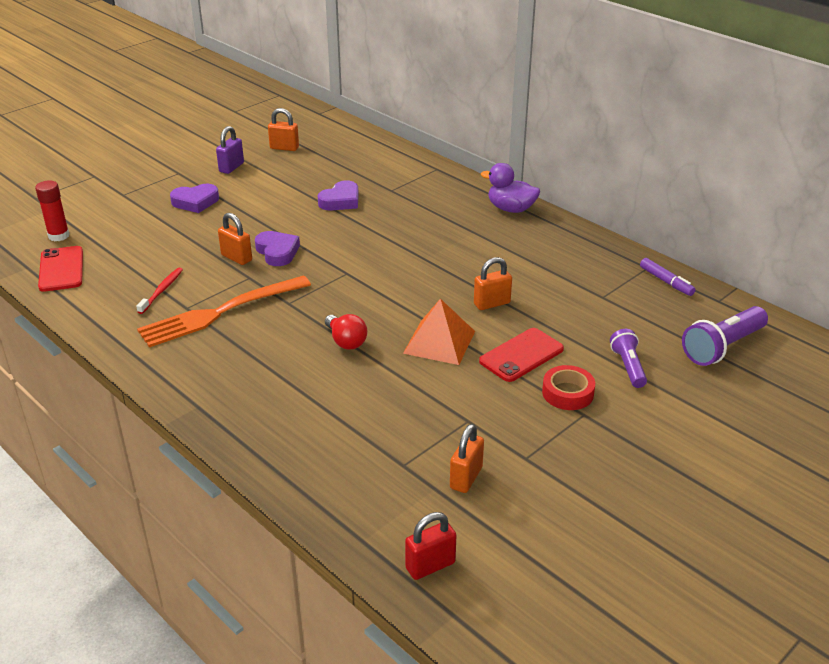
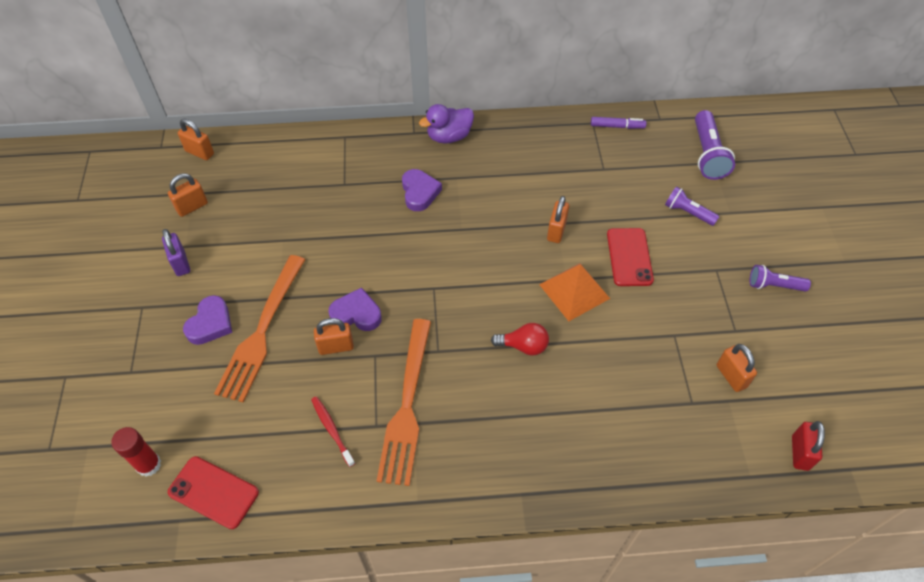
camera: 50 degrees left, 20 degrees up
purple heart [318,180,359,211] -> purple heart moved to [402,169,442,211]
red tape [542,365,595,410] -> none
none -> orange padlock [178,119,214,160]
none -> orange fork [214,255,305,402]
none -> purple flashlight [750,265,811,292]

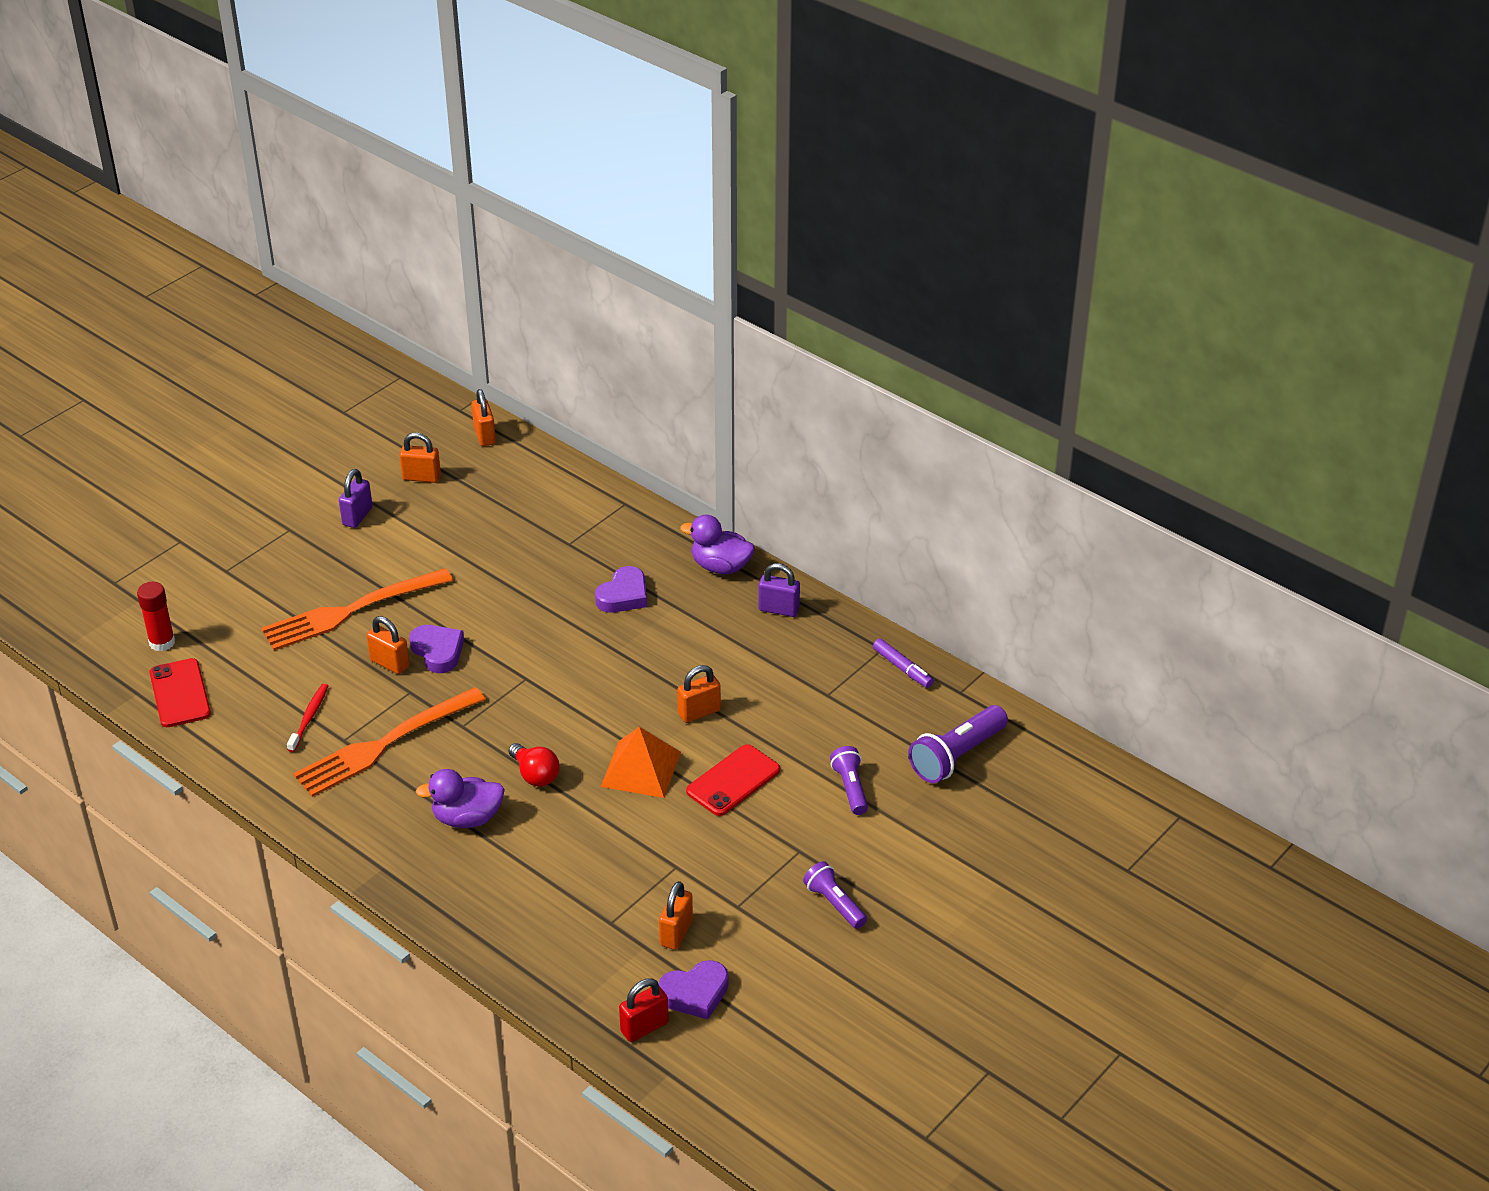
camera: 45 degrees right, 15 degrees down
purple heart [183,295,232,345] -> purple heart moved to [659,960,729,1019]
none -> purple duck [416,769,505,828]
none -> purple padlock [758,563,800,617]

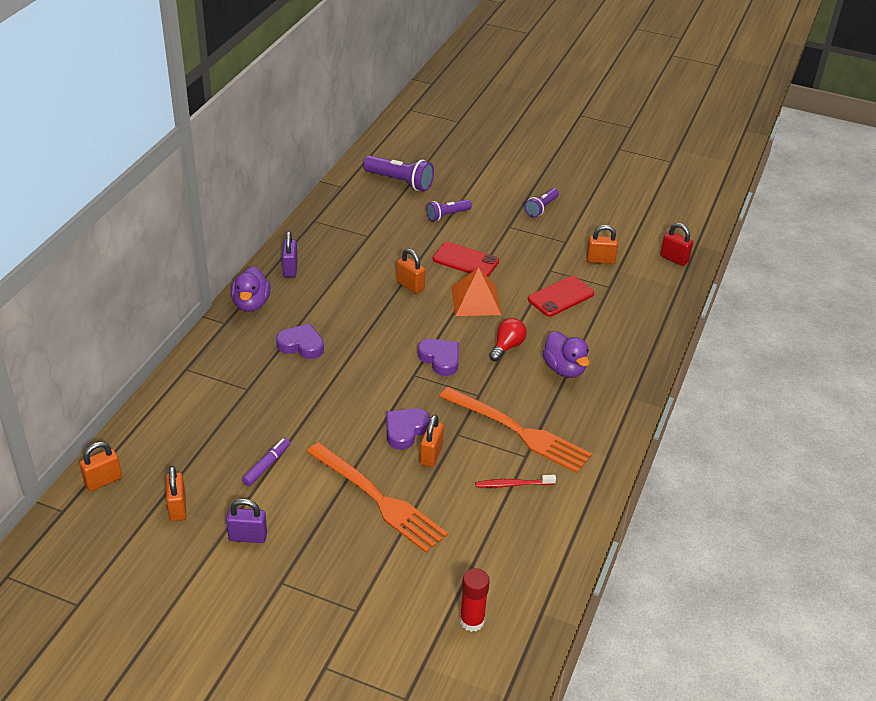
camera: 110 degrees left, 0 degrees up
red phone [149,658,211,727] -> red phone moved to [528,276,594,317]
purple heart [659,960,729,1019] -> purple heart moved to [418,339,459,376]
purple marker [873,639,934,688] -> purple marker moved to [242,438,290,486]

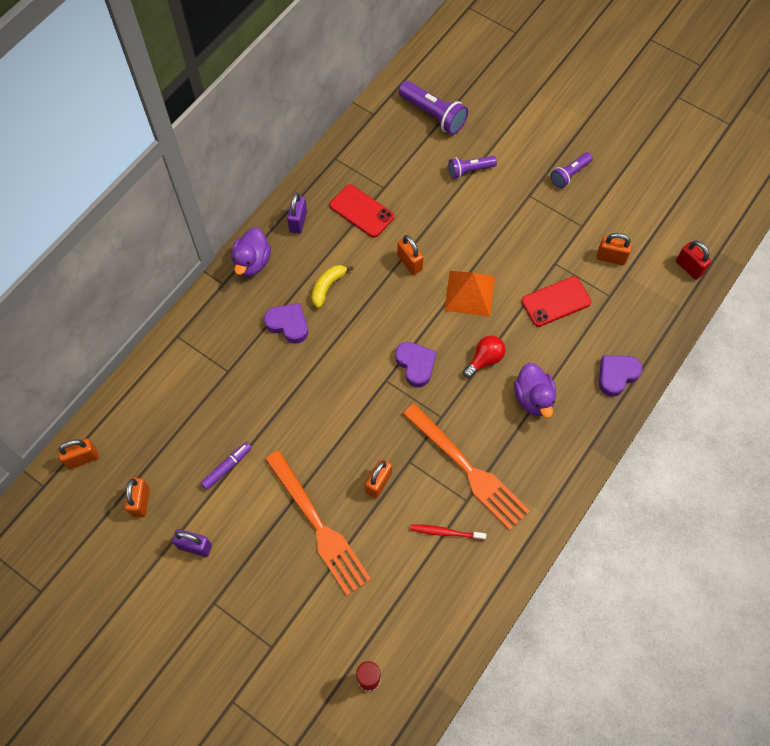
camera: 15 degrees right, 25 degrees up
purple heart [386,408,430,450] -> purple heart moved to [599,356,643,397]
red phone [433,242,499,277] -> red phone moved to [329,184,394,238]
none -> yellow banana [311,265,353,308]

